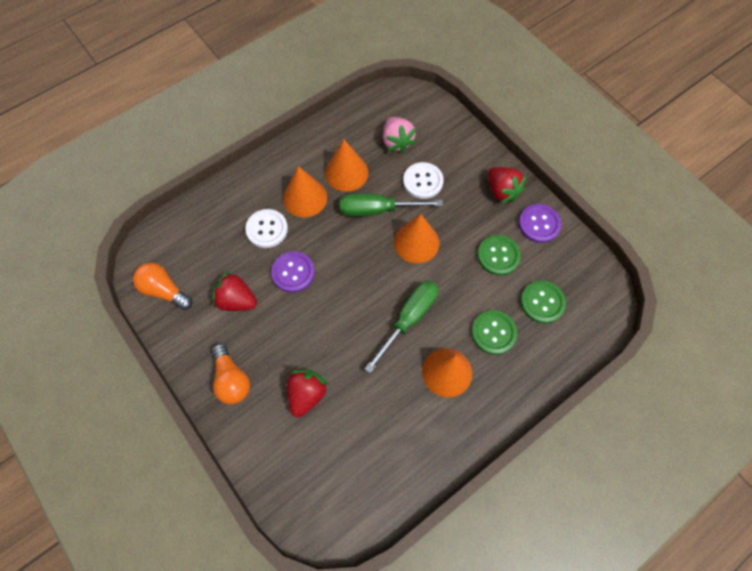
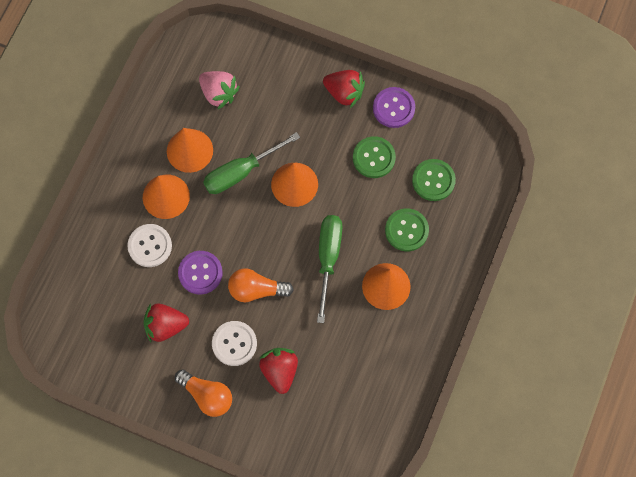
camera: 30 degrees left, 5 degrees up
orange light bulb [133,263,192,310] -> orange light bulb moved to [228,268,294,302]
white button [403,162,444,199] -> white button moved to [212,321,257,366]

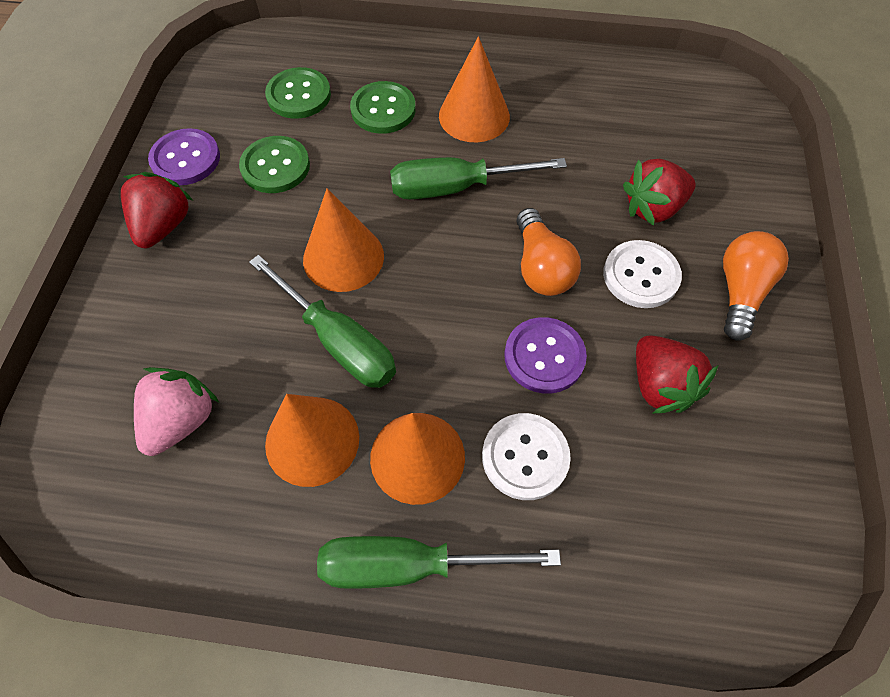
camera: 105 degrees left, 10 degrees down
none -> green screwdriver [317,536,561,589]

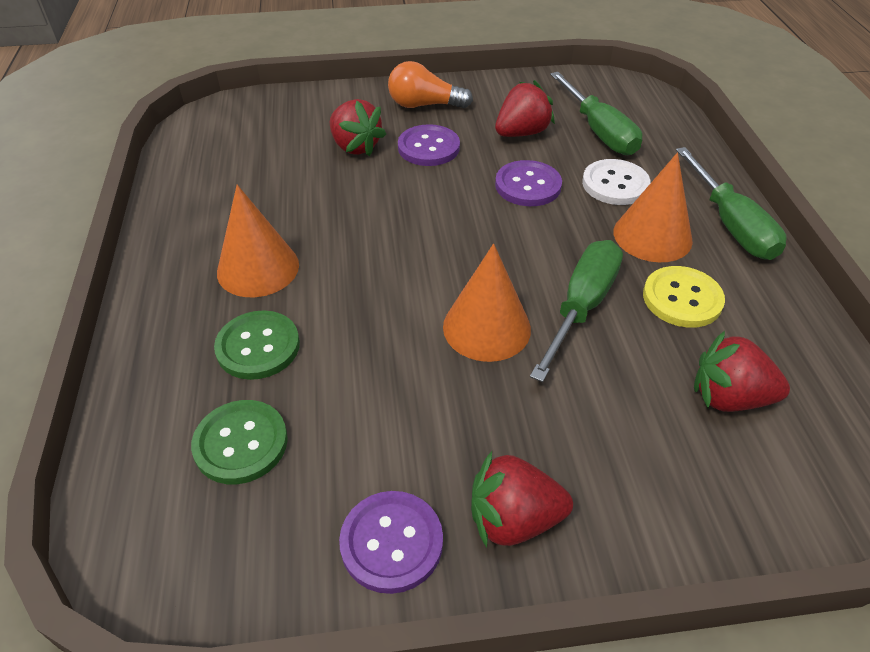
camera: 105 degrees left, 15 degrees down
pink strawberry [134,367,219,456] -> red strawberry [694,331,790,412]
green button [239,136,310,193] -> none
orange cone [265,394,359,487] -> yellow button [643,266,725,328]
green screwdriver [390,157,567,199] -> green screwdriver moved to [550,72,642,155]
orange light bulb [516,208,581,296] -> none
white button [603,240,682,308] -> purple button [398,124,460,166]

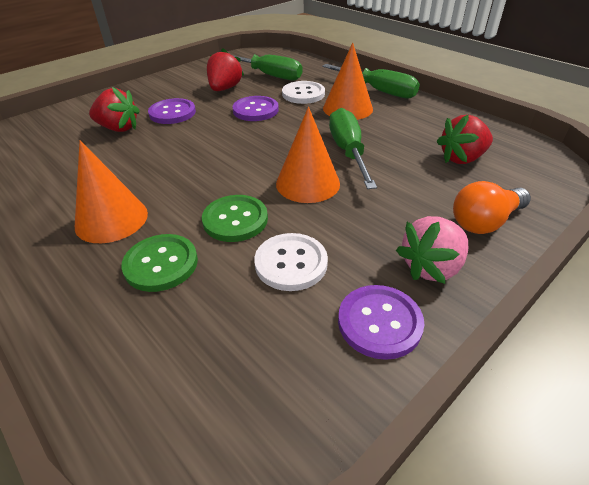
camera: 35 degrees left, 5 degrees down
green button [191,400,288,484] -> green button moved to [202,195,268,242]
orange light bulb [388,61,473,108] -> orange light bulb moved to [453,181,531,234]
red strawberry [471,451,573,548] -> pink strawberry [396,216,468,284]
yellow button [643,266,725,328] -> none
none -> white button [254,233,328,291]

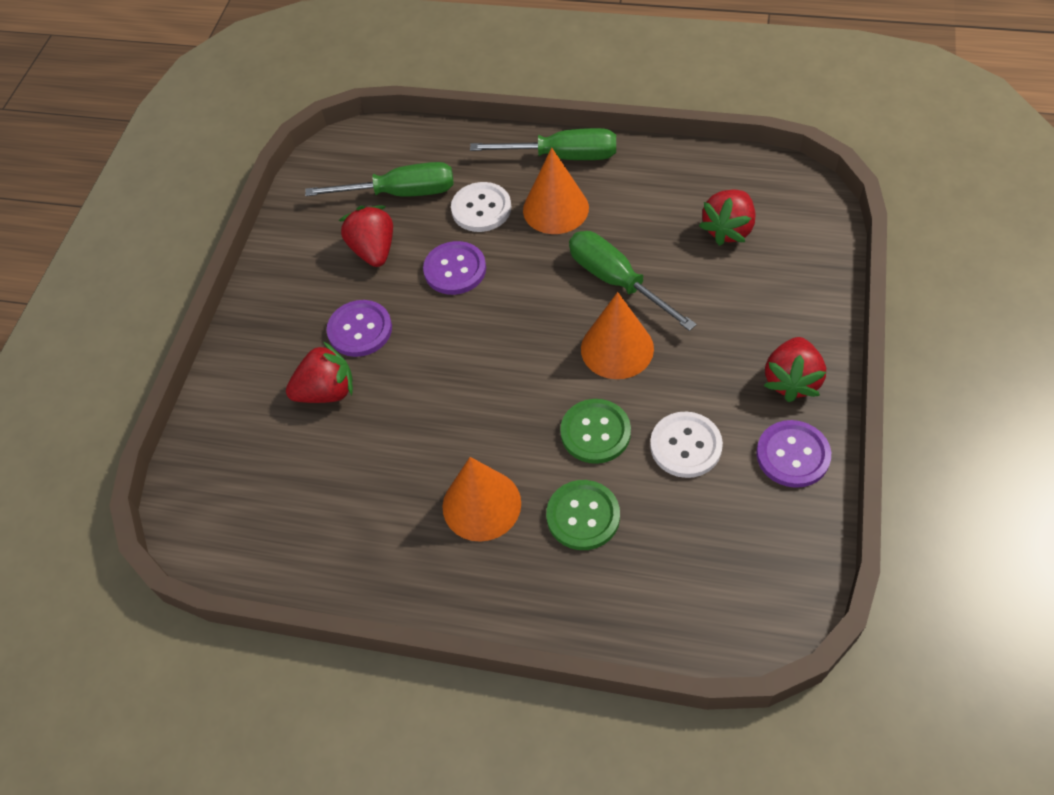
camera: 30 degrees left, 15 degrees up
pink strawberry [396,216,468,284] -> red strawberry [764,337,826,402]
orange light bulb [453,181,531,234] -> none

